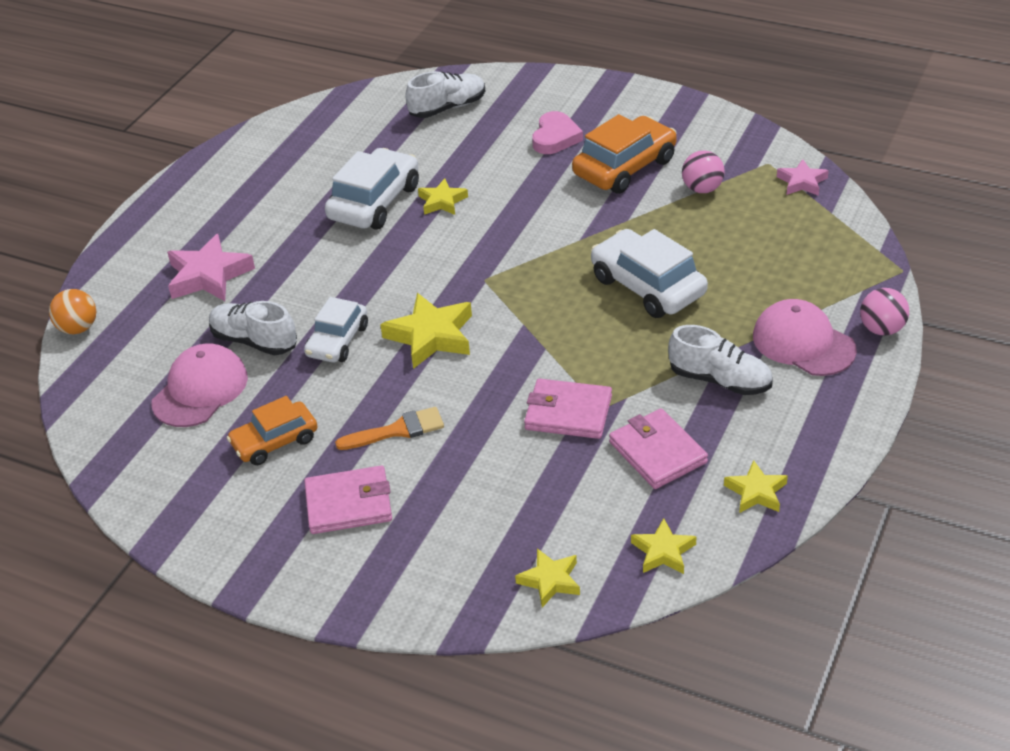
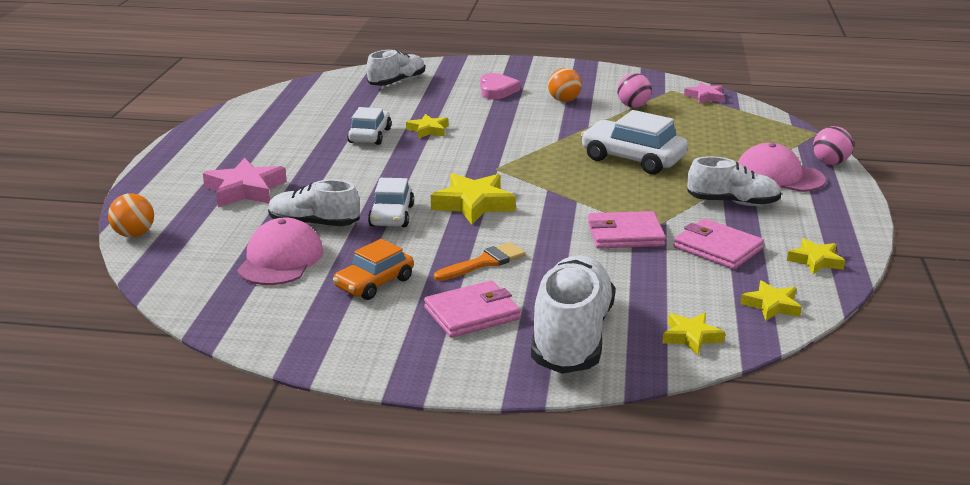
camera: 20 degrees left, 15 degrees down
white car [325,148,419,230] -> white car [347,107,392,145], size x0.65
orange car [572,114,677,194] -> orange ball [548,68,582,102]
none -> white shoe [531,255,615,374]

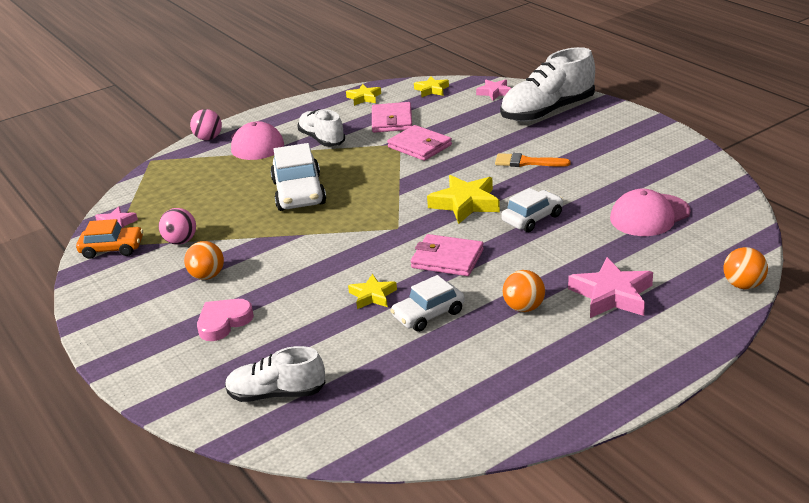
camera: 130 degrees left, 5 degrees up
white shoe [268,180,360,226] -> none
orange car [333,239,414,300] -> orange car moved to [76,219,143,259]
pink wallet [424,280,521,338] -> pink wallet moved to [411,234,484,276]
yellow star [663,313,725,355] -> pink star [476,79,511,101]
none -> orange ball [503,270,545,312]

